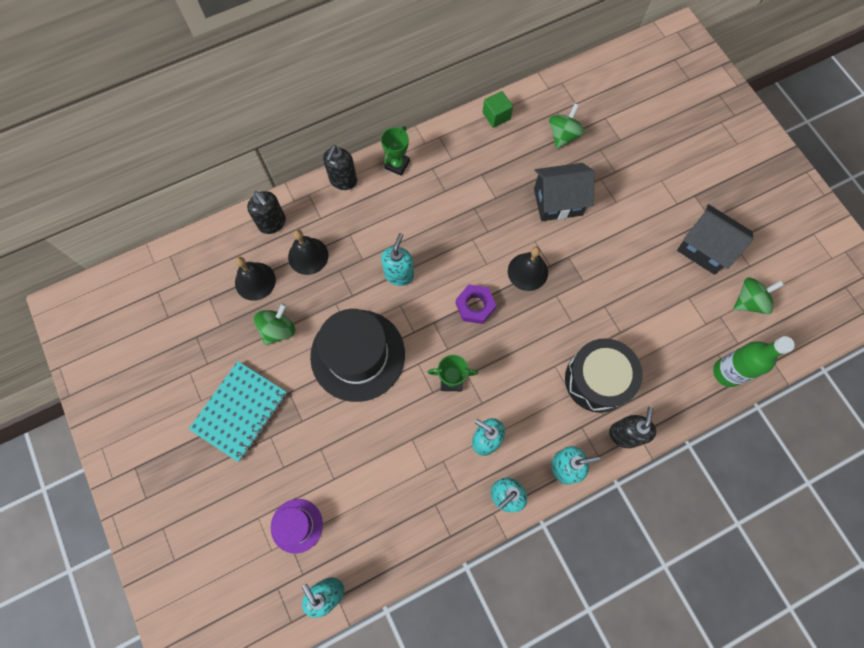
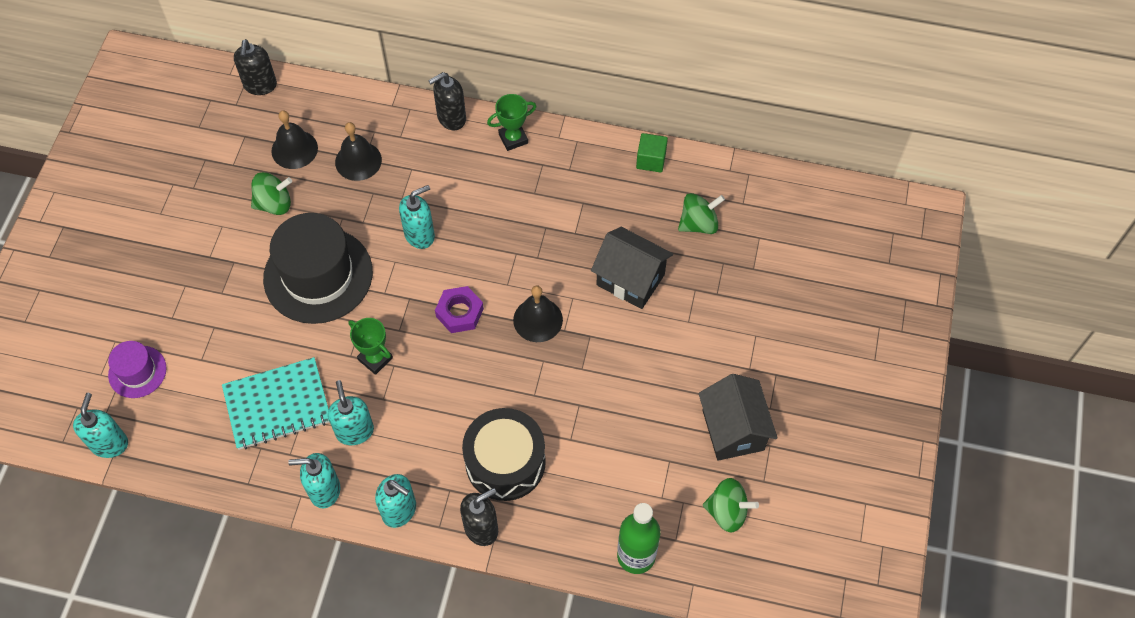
camera: 40 degrees right, 10 degrees down
turquoise notebook [189,361,287,462] -> turquoise notebook moved to [222,357,329,450]
black soap dispenser [247,191,286,234] -> black soap dispenser moved to [234,39,277,95]

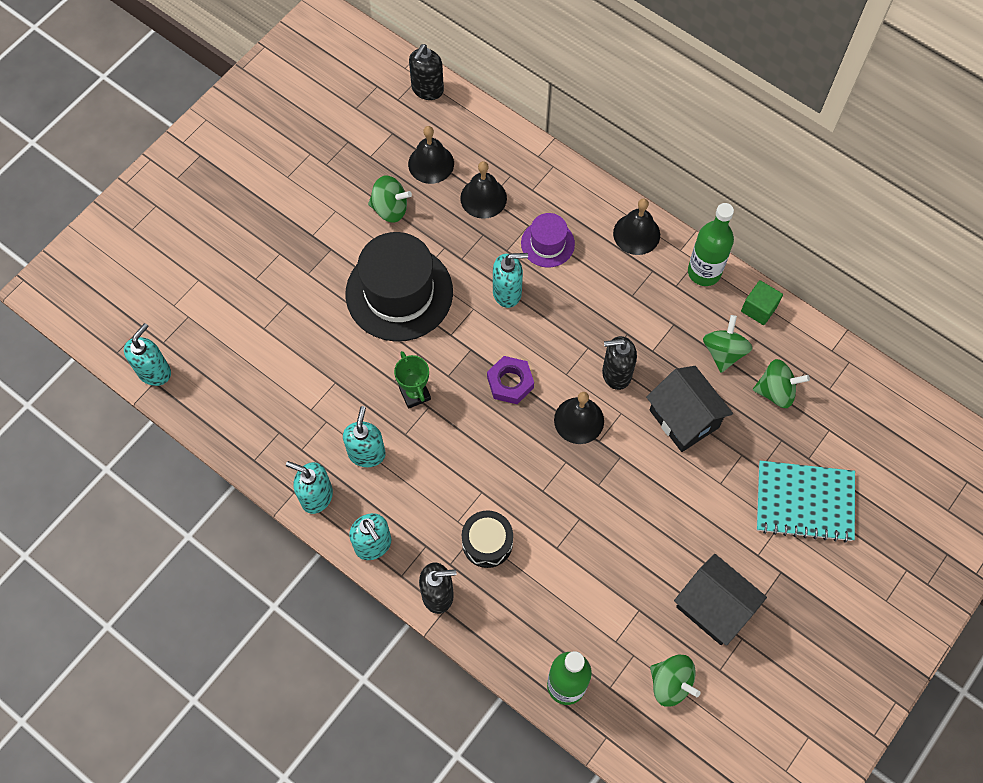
camera: 25 degrees right, 5 degrees up
purple hat [108,341,167,398] -> purple hat moved to [521,213,575,268]
turquoise notebook [222,357,329,450] -> turquoise notebook moved to [757,461,855,543]
black soap dispenser [428,72,466,131] -> black soap dispenser moved to [602,336,637,390]
black drum [462,408,546,501] -> black drum [462,510,513,568], size x0.63
green trophy [487,94,537,151] -> black bell [613,198,660,255]
black house [698,374,778,461] -> black house turned 60 degrees counterclockwise [674,554,767,646]
none -> green bottle [688,203,734,286]
none -> green spinning top [703,315,752,373]

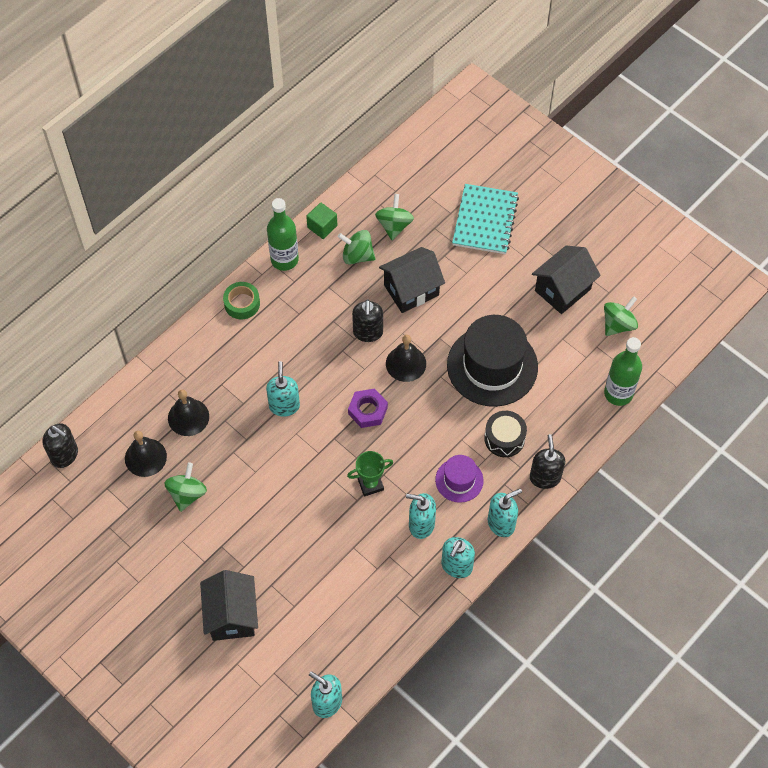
camera: 85 degrees left, 5 degrees down
black hat [346,232,453,342] -> black hat moved to [447,315,538,407]
purple hat [521,213,575,268] -> purple hat moved to [435,455,484,503]
black bell [613,198,660,255] -> green tape [223,282,260,319]
none -> black house [200,570,258,641]

